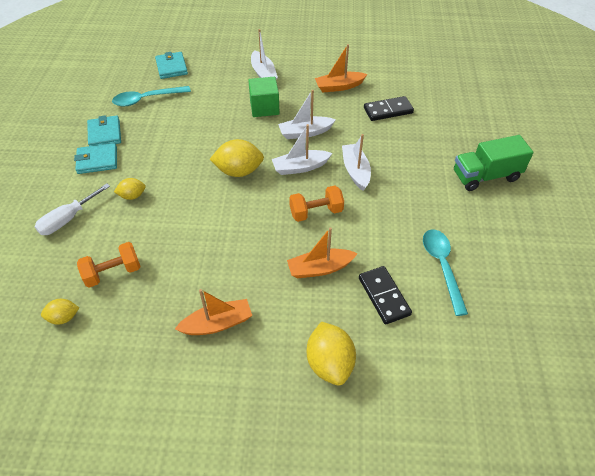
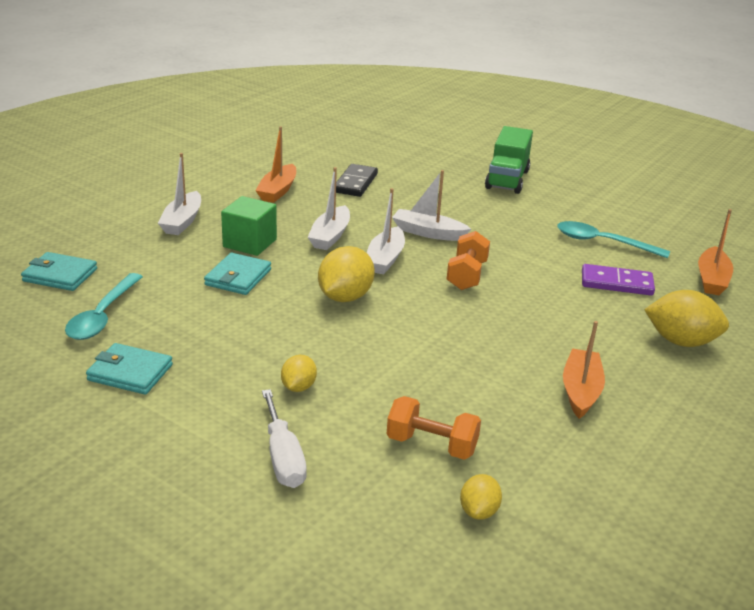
camera: 60 degrees left, 20 degrees down
turquoise wallet [74,143,117,174] -> turquoise wallet moved to [204,253,271,295]
orange dumbbell [77,242,141,288] -> orange dumbbell turned 75 degrees counterclockwise [387,396,481,460]
white boat [251,29,278,79] -> white boat turned 90 degrees clockwise [158,153,201,235]
orange boat [287,227,358,278] -> orange boat moved to [698,209,733,295]
black domino [359,266,412,325] -> purple domino [582,264,655,296]

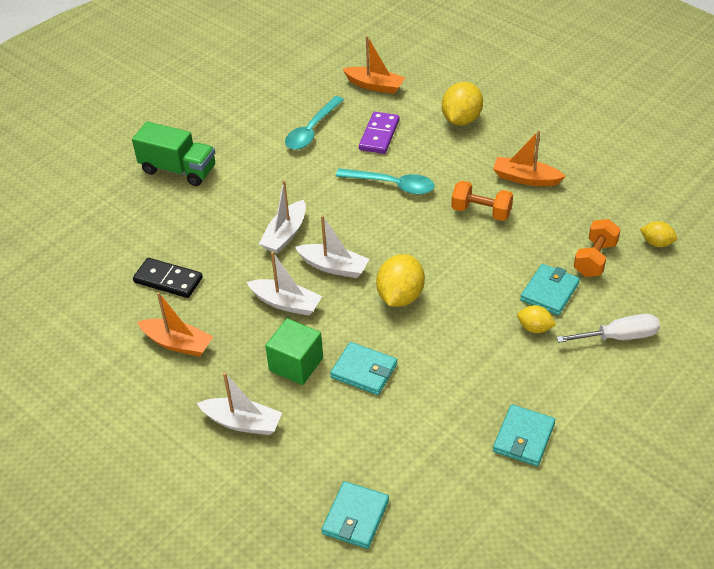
camera: 80 degrees left, 15 degrees up
turquoise spoon [65,273,143,340] -> turquoise spoon moved to [336,168,435,195]
yellow lemon [318,246,375,302] -> yellow lemon turned 75 degrees clockwise [376,254,425,307]
orange dumbbell [447,231,490,290] -> orange dumbbell moved to [451,181,513,221]
none -> turquoise wallet [520,264,580,315]

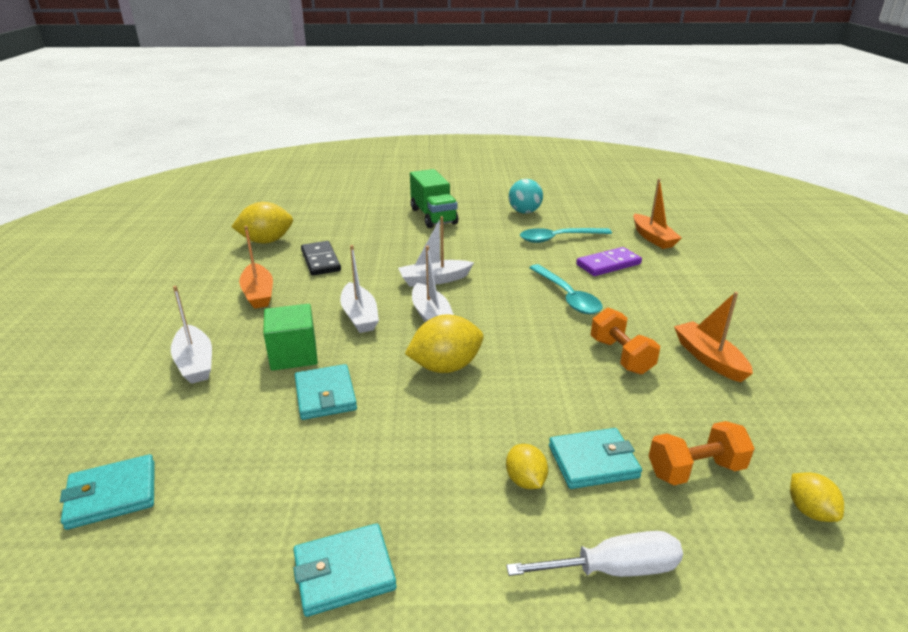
camera: 45 degrees right, 15 degrees down
yellow lemon [442,82,483,126] -> yellow lemon moved to [231,202,293,244]
white screwdriver [556,314,660,343] -> white screwdriver turned 45 degrees counterclockwise [506,531,683,577]
none -> turquoise ball [509,179,543,214]

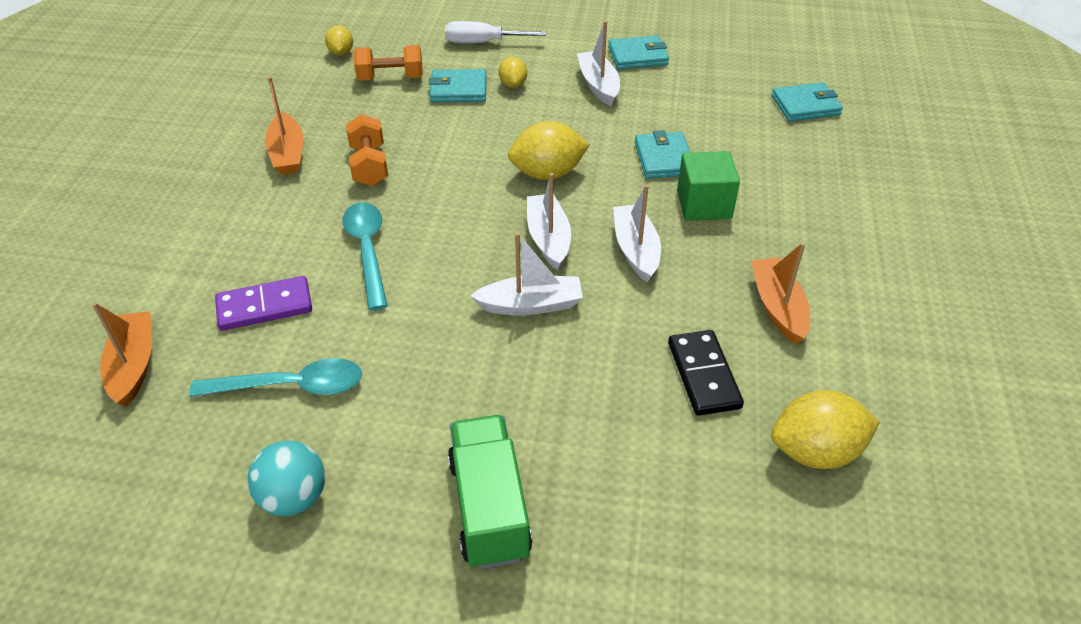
camera: 170 degrees left, 15 degrees up
white boat [171,286,212,384] -> white boat moved to [577,21,620,106]

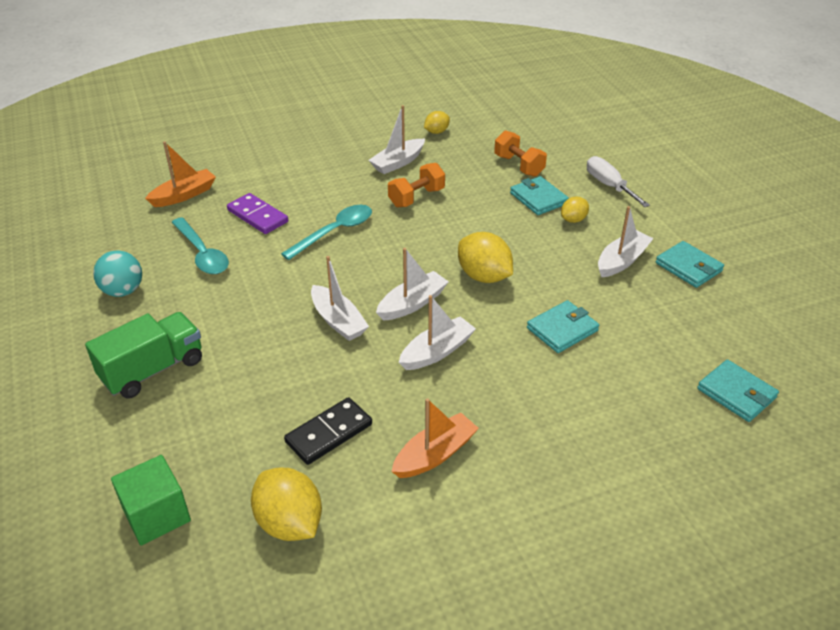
camera: 60 degrees right, 5 degrees down
orange boat [265,77,303,175] -> white boat [369,105,425,174]
yellow lemon [325,25,353,55] -> yellow lemon moved to [424,111,450,134]
green cube [677,151,740,221] -> green cube moved to [111,455,191,546]

